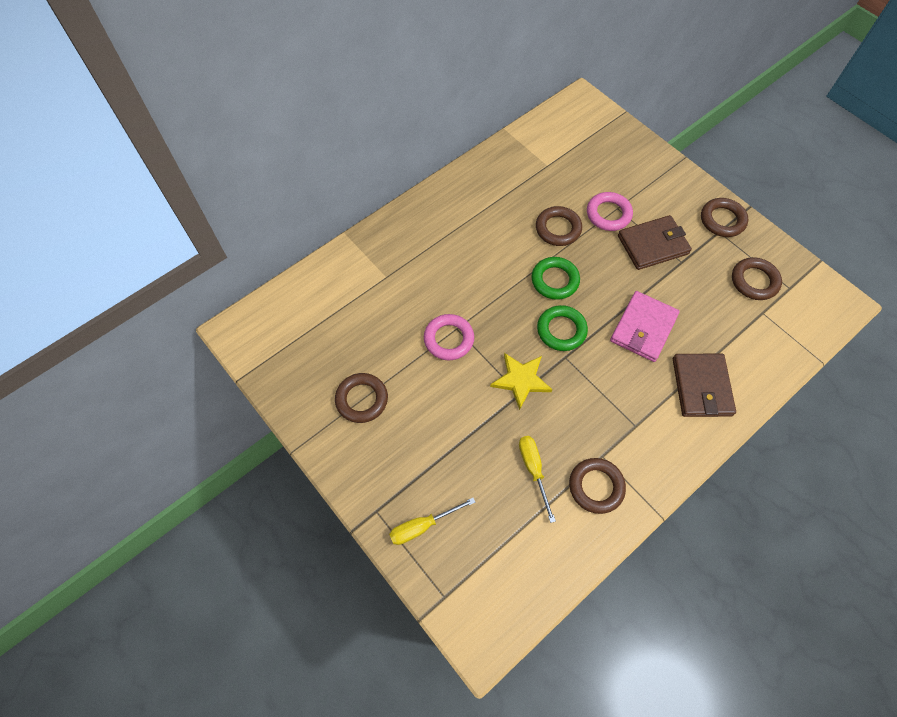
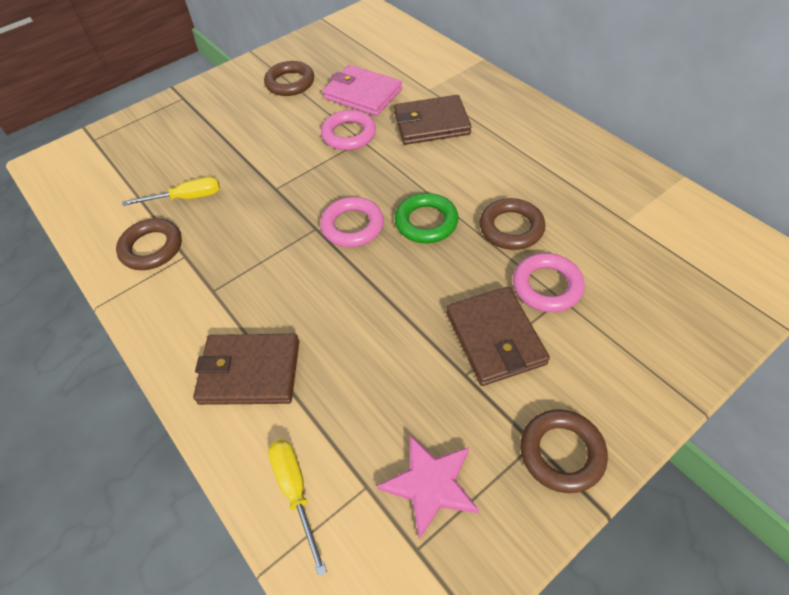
camera: 95 degrees right, 10 degrees down
yellow screwdriver [389,498,475,545] -> yellow screwdriver moved to [268,439,327,576]
yellow star [490,353,553,410] -> none
green ring [537,305,588,351] -> pink ring [320,197,384,247]
pink wallet [610,291,680,362] -> pink wallet moved to [322,65,402,116]
brown ring [732,257,782,300] -> pink star [377,435,479,539]
none -> brown wallet [394,95,472,145]

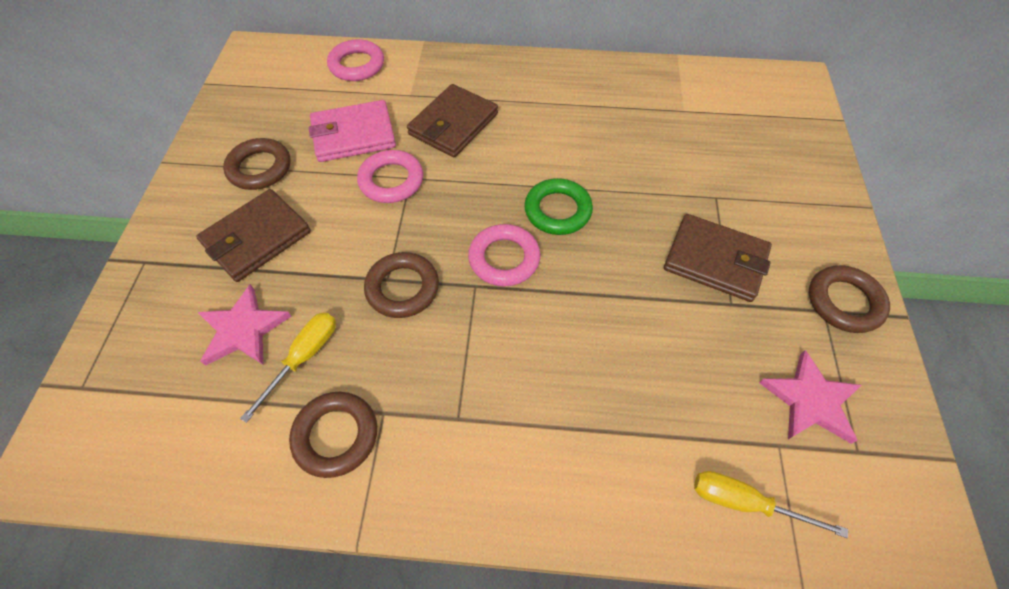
camera: 50 degrees left, 5 degrees up
brown wallet [193,334,299,405] -> brown wallet moved to [196,189,311,282]
brown ring [480,198,545,250] -> brown ring moved to [364,252,439,318]
pink ring [513,253,585,312] -> pink ring moved to [327,39,384,81]
none -> pink star [198,284,292,366]

